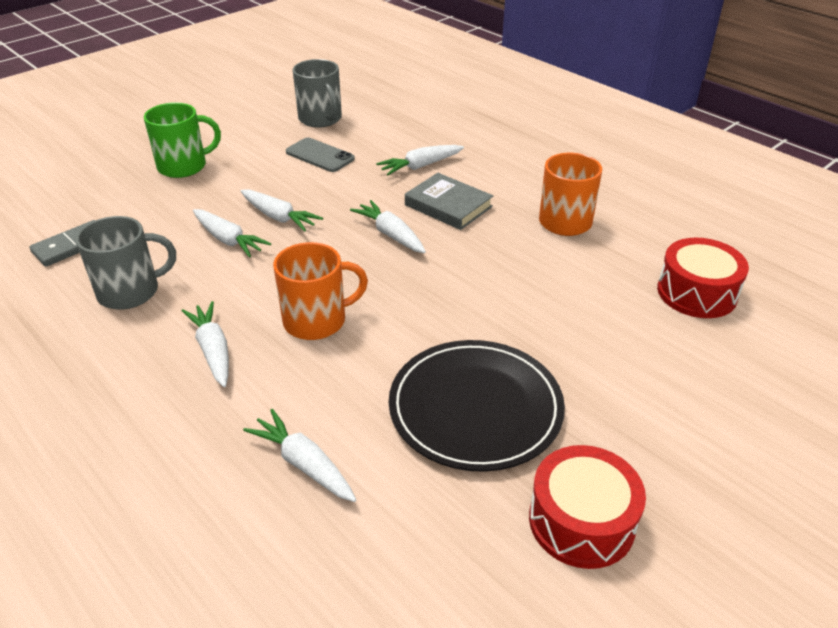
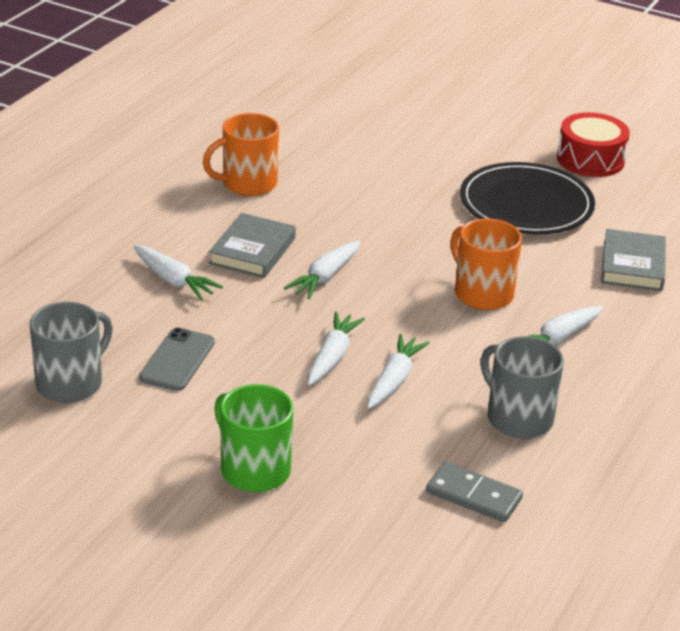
camera: 110 degrees left, 5 degrees down
white carrot [243,409,356,502] -> grey book [601,229,666,291]
red drum [657,238,749,318] -> none

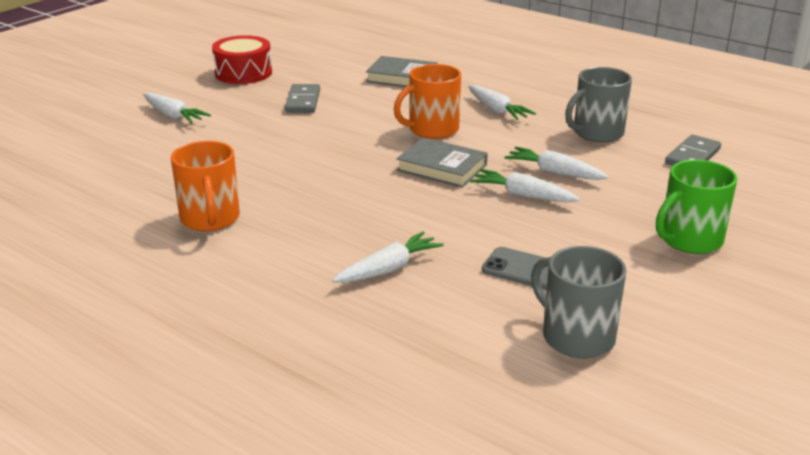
camera: 80 degrees left, 5 degrees down
grey book [209,213,296,278] -> grey book moved to [397,137,488,188]
white carrot [284,241,361,299] -> white carrot moved to [143,92,211,124]
black plate [460,162,595,234] -> grey domino [285,84,320,113]

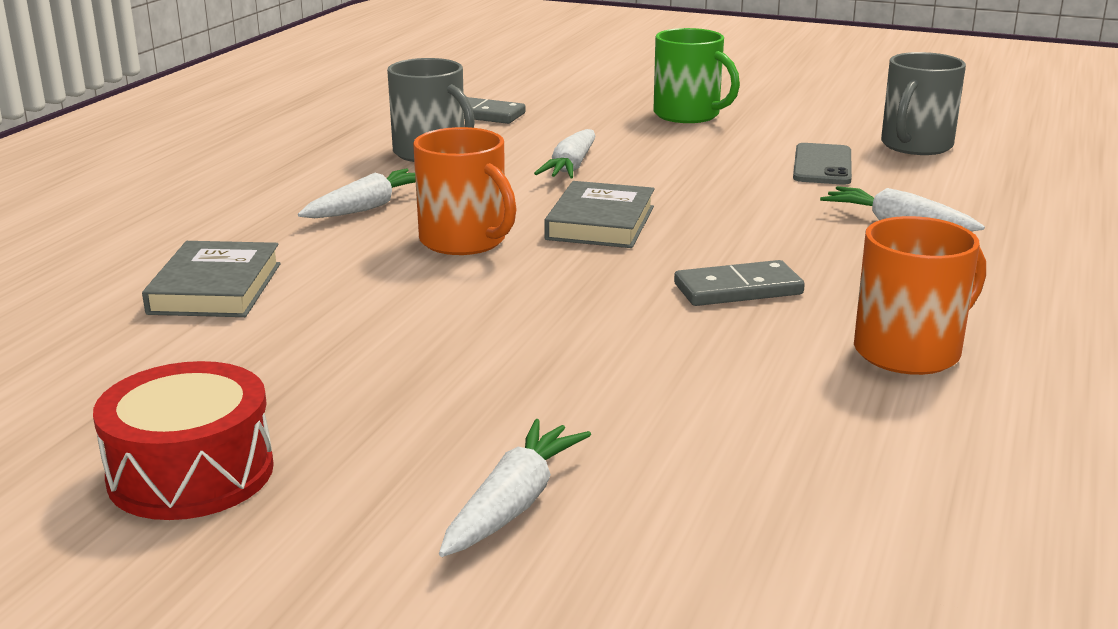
camera: 105 degrees left, 5 degrees down
grey domino [285,84,320,113] -> grey domino moved to [674,260,805,306]
white carrot [470,169,580,203] -> none

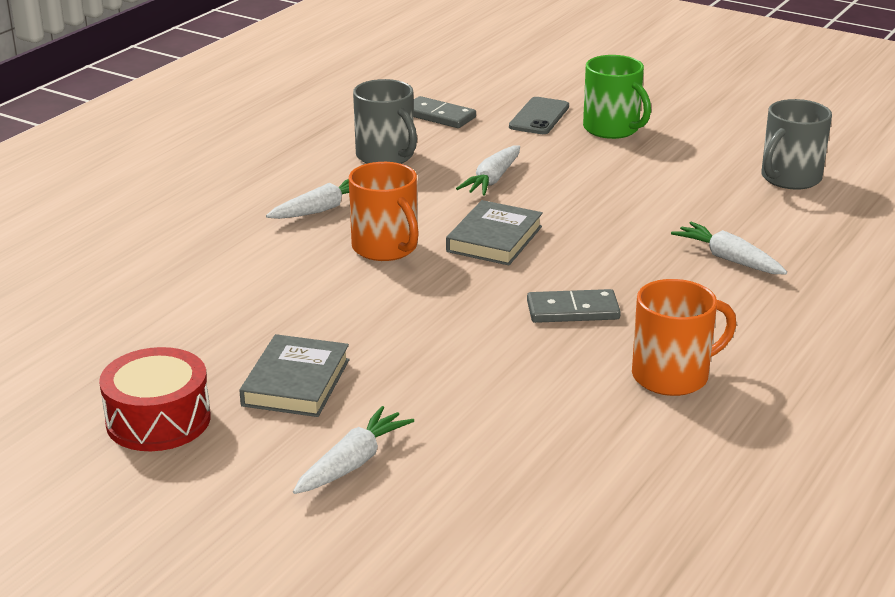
camera: 10 degrees right, 5 degrees up
grey book [142,241,281,317] -> grey book moved to [239,334,349,417]
grey phone [793,143,852,185] -> grey phone moved to [509,97,569,134]

